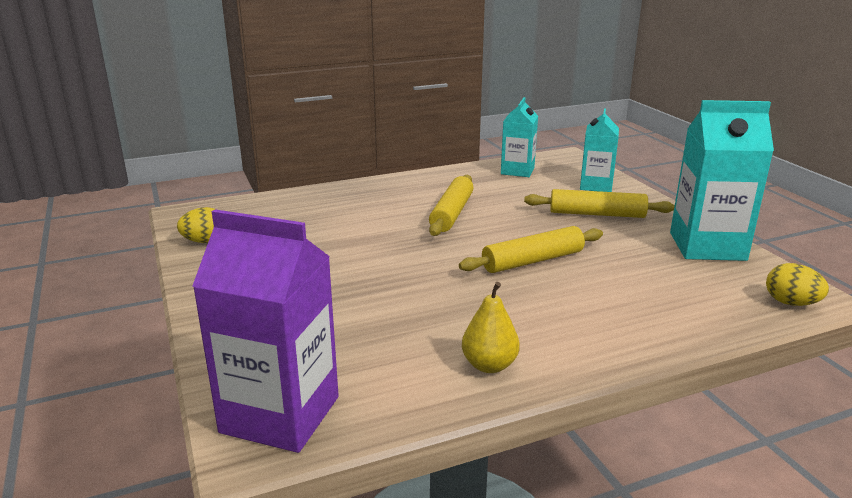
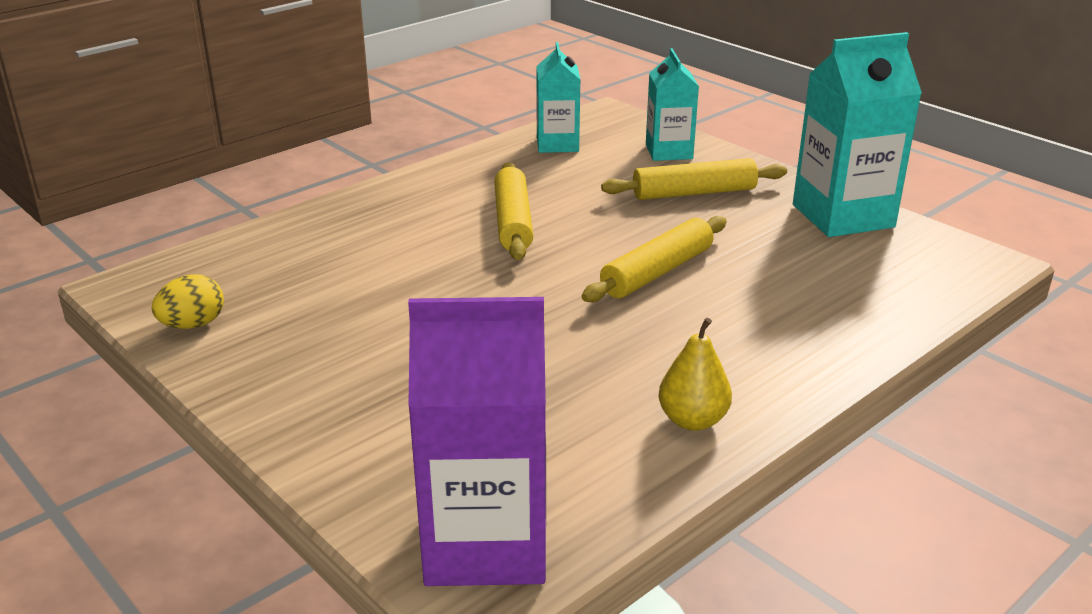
camera: 20 degrees left, 5 degrees up
yellow egg [766,263,829,306] -> none

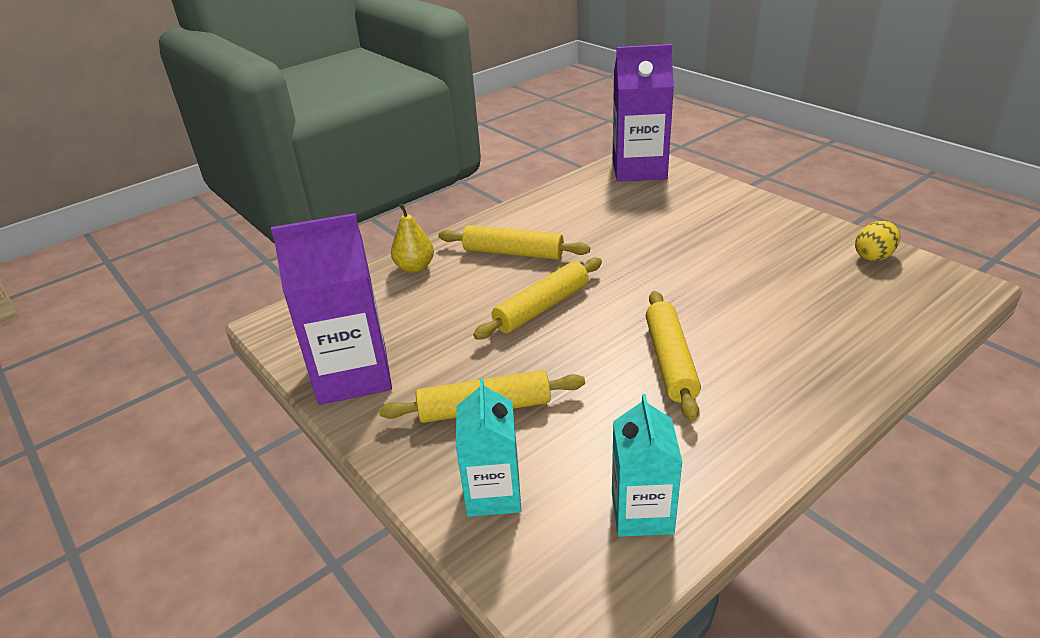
camera: 175 degrees left, 5 degrees up
yellow pear [658,318,732,431] -> yellow pear moved to [391,203,434,273]
turquoise carton [793,32,922,237] -> purple carton [271,213,392,405]
none -> yellow rolling pin [438,225,590,260]

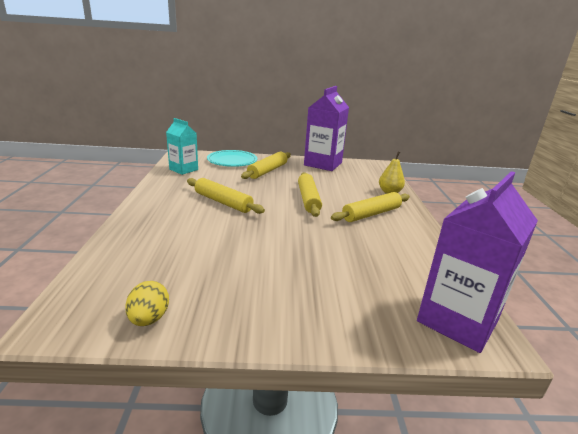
camera: 125 degrees right, 10 degrees down
turquoise carton [456,378,521,517] -> turquoise plate [207,150,257,167]

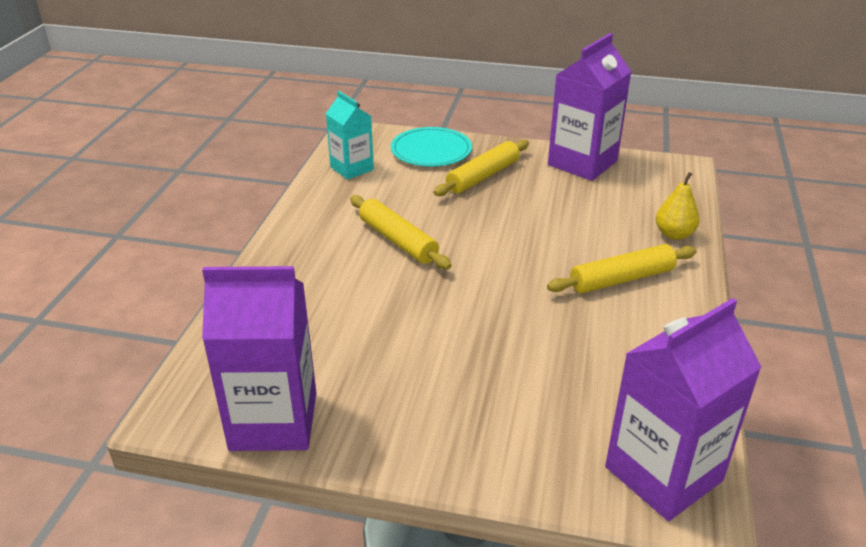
camera: 15 degrees right, 10 degrees up
yellow egg [125,281,169,326] -> purple carton [202,266,316,451]
yellow rolling pin [298,172,322,217] -> none

